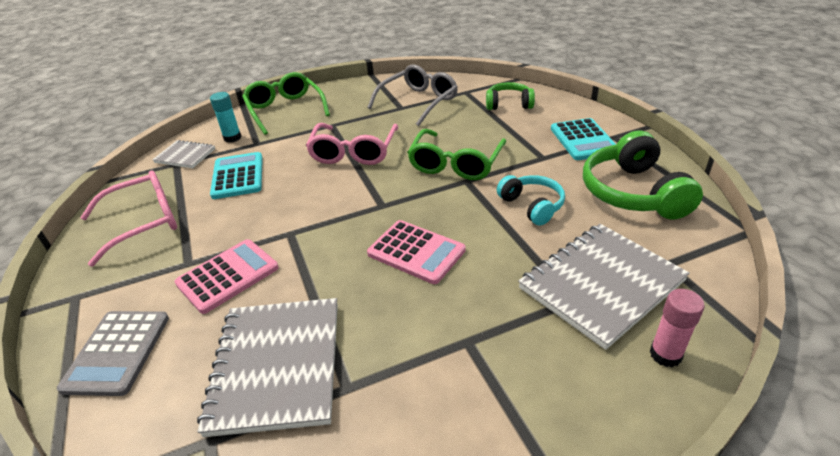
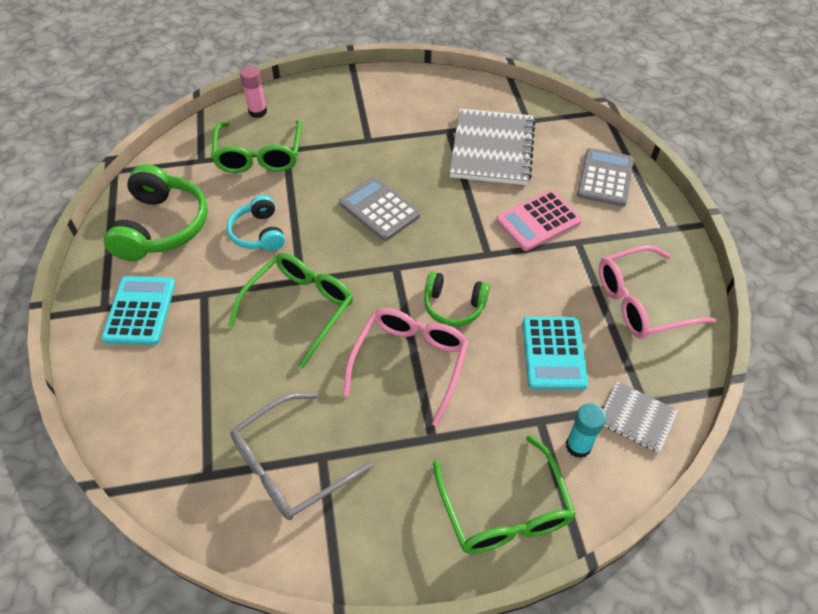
camera: 170 degrees left, 15 degrees up
pink calculator [367,220,466,284] -> grey calculator [339,177,420,241]
green headphones [486,82,535,110] -> green headphones moved to [424,271,490,327]
grey notebook [518,224,690,350] -> green glasses [211,120,302,173]

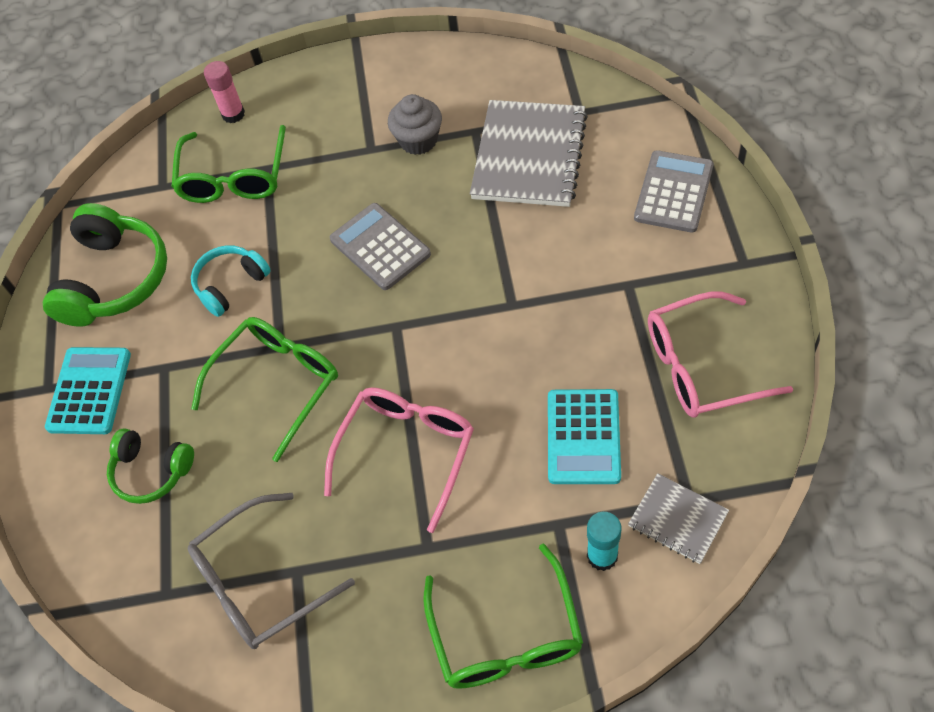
camera: 10 degrees right, 5 degrees up
turquoise headphones [227,195,285,251] -> turquoise headphones turned 60 degrees clockwise [191,245,271,317]
green headphones [424,271,490,327] -> green headphones moved to [107,428,194,504]
pink calculator [496,190,582,251] -> none
none -> grey cupcake [388,94,442,155]

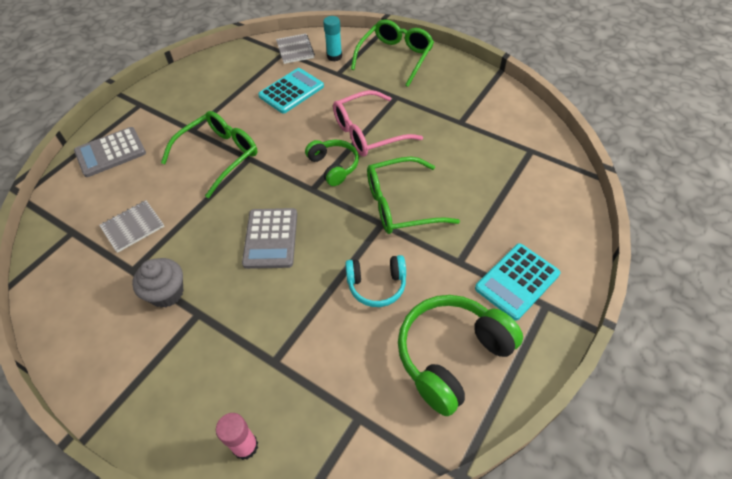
camera: 145 degrees left, 5 degrees down
green headphones [107,428,194,504] -> green headphones moved to [305,140,359,186]
green glasses [171,125,286,203] -> green glasses moved to [161,111,258,198]
grey glasses [188,493,355,649] -> none
grey notebook [470,100,588,207] -> grey notebook [99,200,164,253], size x0.52
pink glasses [648,292,793,418] -> none

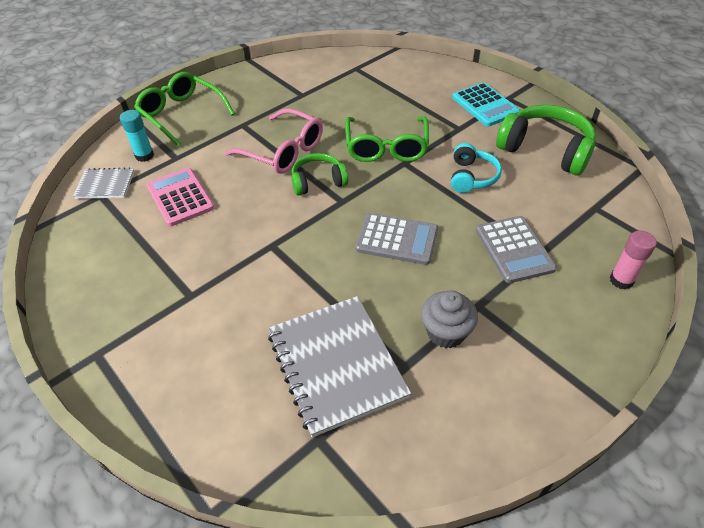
camera: 75 degrees left, 5 degrees down
grey calculator [74,127,146,177] -> grey calculator moved to [476,216,557,283]
grey notebook [99,200,164,253] -> grey notebook [268,296,411,438], size x1.91
green glasses [161,111,258,198] -> none
turquoise calculator [258,68,324,114] -> pink calculator [146,168,214,227]
pink glasses [333,90,423,156] -> pink glasses turned 45 degrees counterclockwise [224,108,323,174]
green headphones [398,295,523,416] -> green headphones turned 150 degrees clockwise [496,105,596,175]

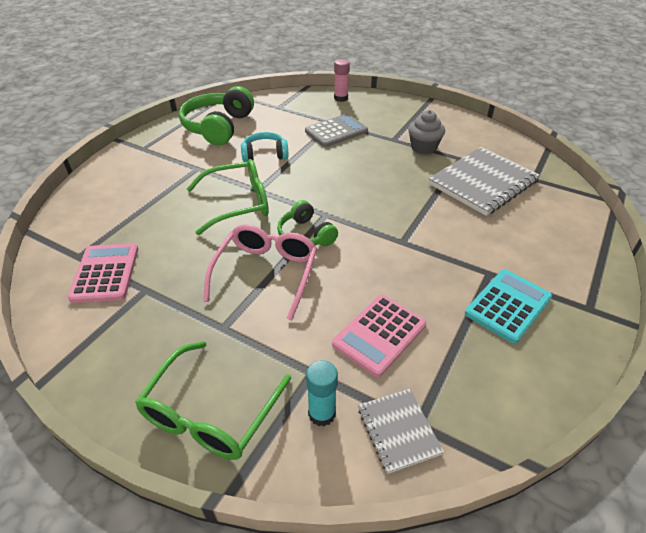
camera: 110 degrees left, 5 degrees down
grey calculator [356,213,438,265] -> none
turquoise calculator [452,82,520,127] -> turquoise calculator moved to [465,269,552,344]
none -> pink calculator [68,243,138,303]

